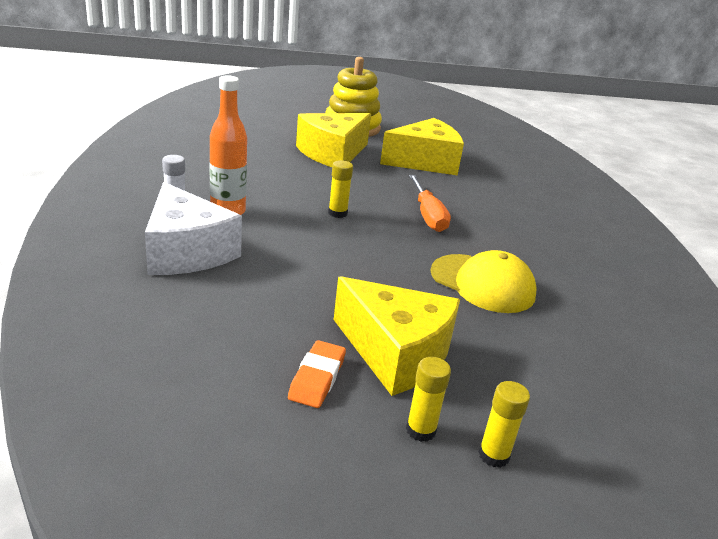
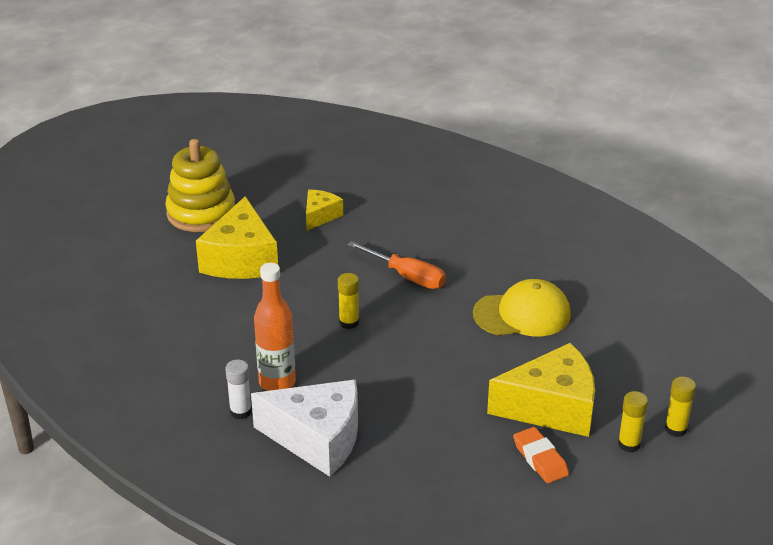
camera: 40 degrees left, 5 degrees up
yellow cheese [380,118,464,176] -> yellow cheese [306,189,343,231], size x0.53

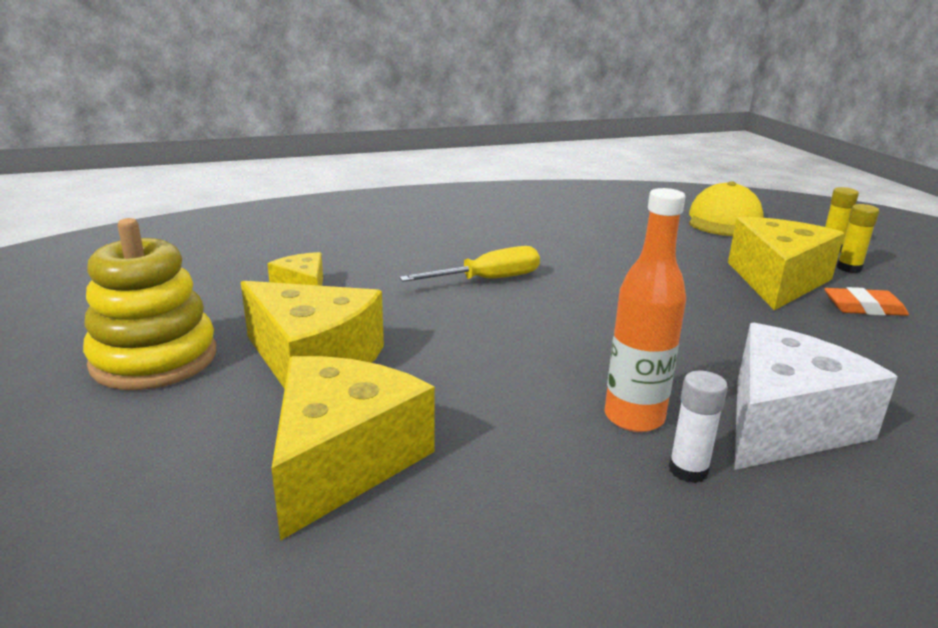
camera: 60 degrees left, 10 degrees down
yellow glue stick [338,273,359,329] -> none
orange screwdriver [347,241,446,289] -> yellow screwdriver [399,246,540,282]
yellow cap [473,279,571,336] -> yellow cap moved to [689,181,763,236]
none -> yellow cheese [271,356,435,541]

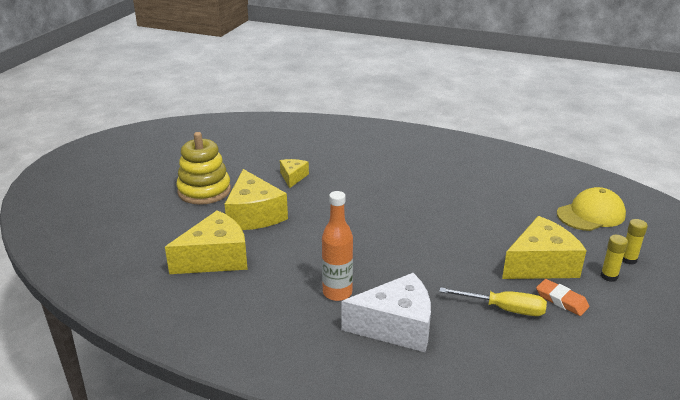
camera: 40 degrees right, 5 degrees up
yellow screwdriver [399,246,540,282] -> yellow screwdriver moved to [439,287,547,316]
white glue stick [669,371,728,483] -> none

